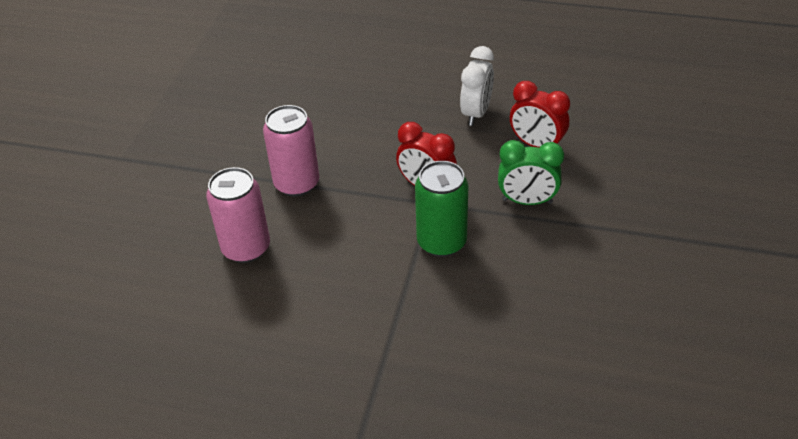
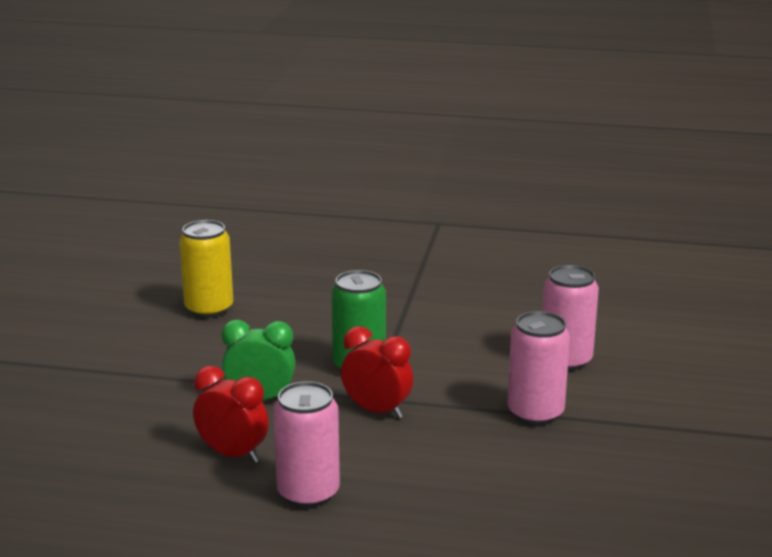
camera: 175 degrees right, 20 degrees down
white clock [460,46,494,126] -> pink can [273,381,340,508]
none -> yellow can [179,220,233,318]

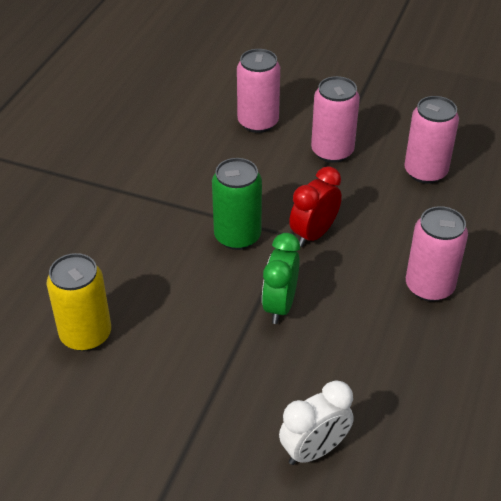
camera: 80 degrees left, 20 degrees up
red clock [193,366,269,463] -> none
none -> white clock [279,380,354,465]
none -> pink can [404,96,459,184]

